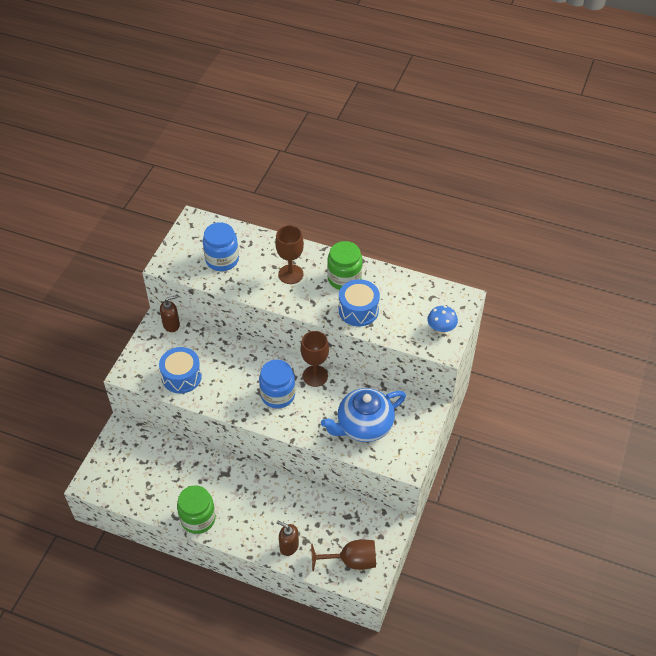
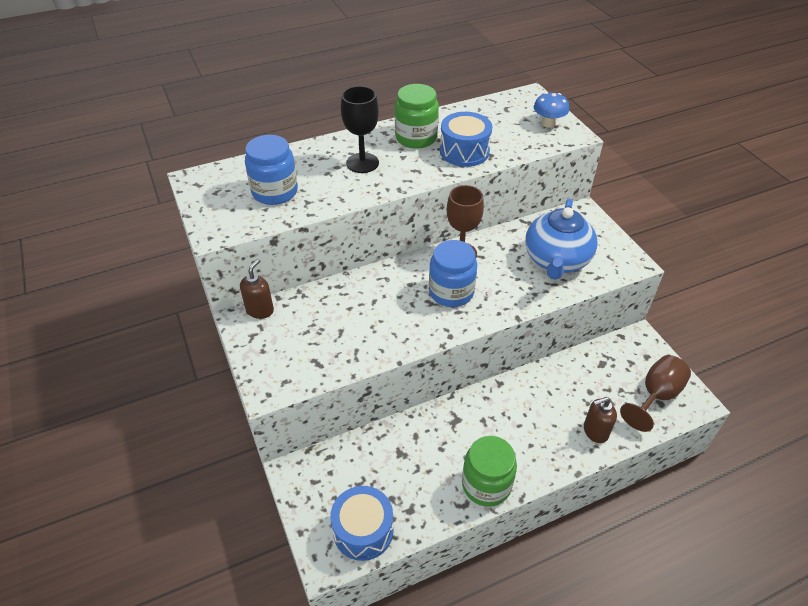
camera: 45 degrees left, 5 degrees down
blue drum [159,347,202,393] -> blue drum moved to [330,486,394,561]
brown goblet [275,225,304,284] -> black goblet [341,86,379,173]

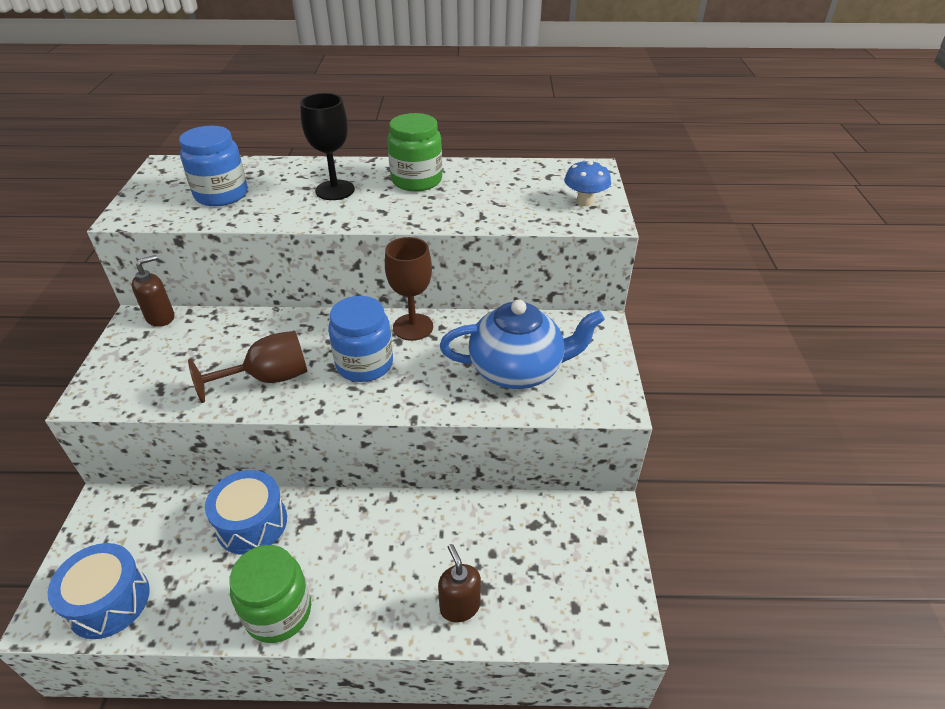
camera: 25 degrees right, 5 degrees down
blue drum [440,112,492,167] -> blue drum moved to [205,470,287,555]
blue teapot [525,199,597,280] -> blue teapot turned 135 degrees counterclockwise [440,299,605,389]
brown soap dispenser [584,397,617,443] -> brown soap dispenser turned 60 degrees clockwise [438,544,481,623]
brown goblet [620,355,691,432] -> brown goblet moved to [188,331,307,403]

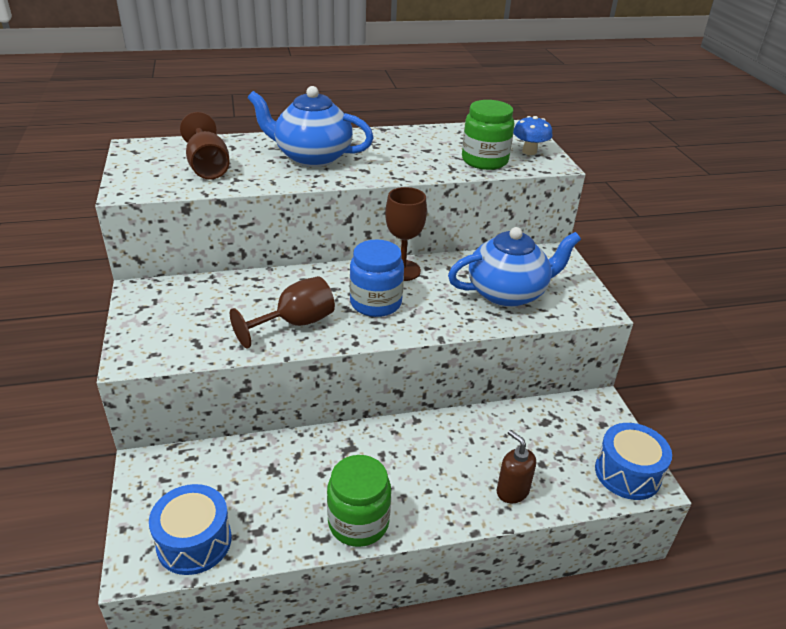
camera: 15 degrees left, 5 degrees down
brown soap dispenser [131,255,174,327] -> none
blue jar [179,126,248,206] -> brown goblet [180,112,230,180]
blue drum [205,470,287,555] -> blue drum moved to [595,423,672,500]
black goblet [300,93,355,200] -> blue teapot [248,86,374,167]
green jar [387,113,442,191] -> green jar moved to [462,100,514,170]

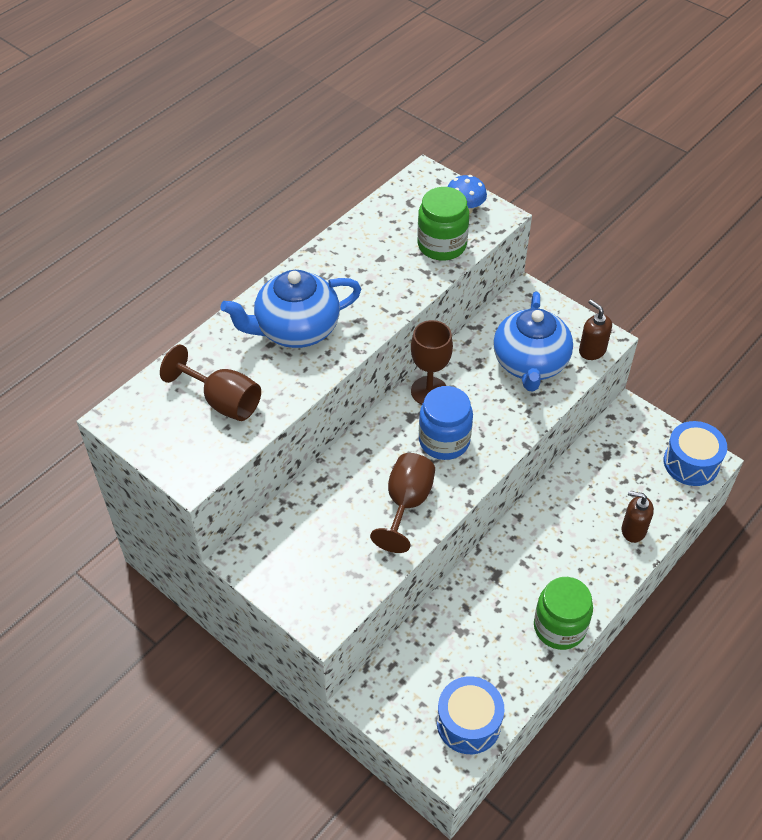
camera: 35 degrees left, 15 degrees up
blue teapot [448,227,581,307] -> blue teapot turned 150 degrees clockwise [493,292,573,392]
none -> brown soap dispenser [579,300,612,360]

